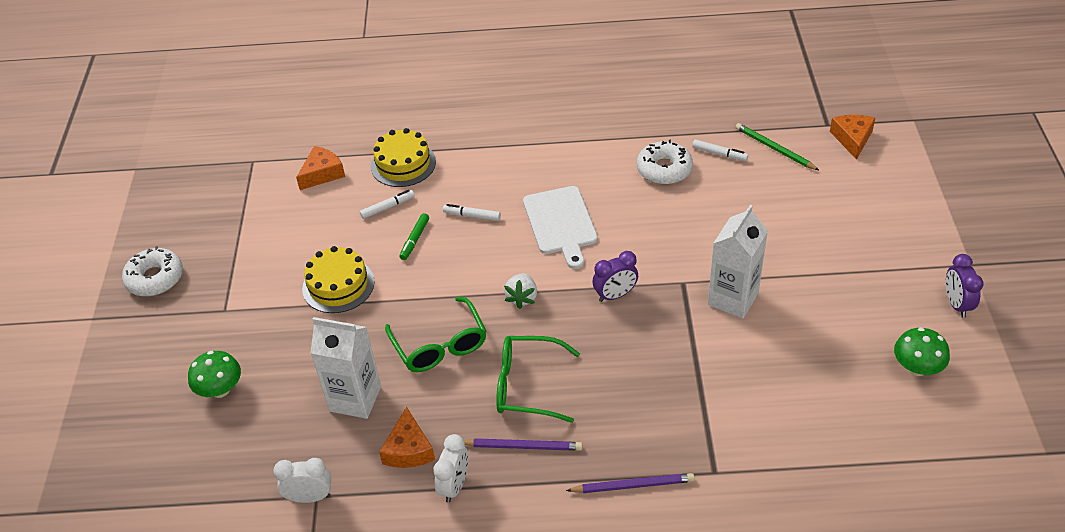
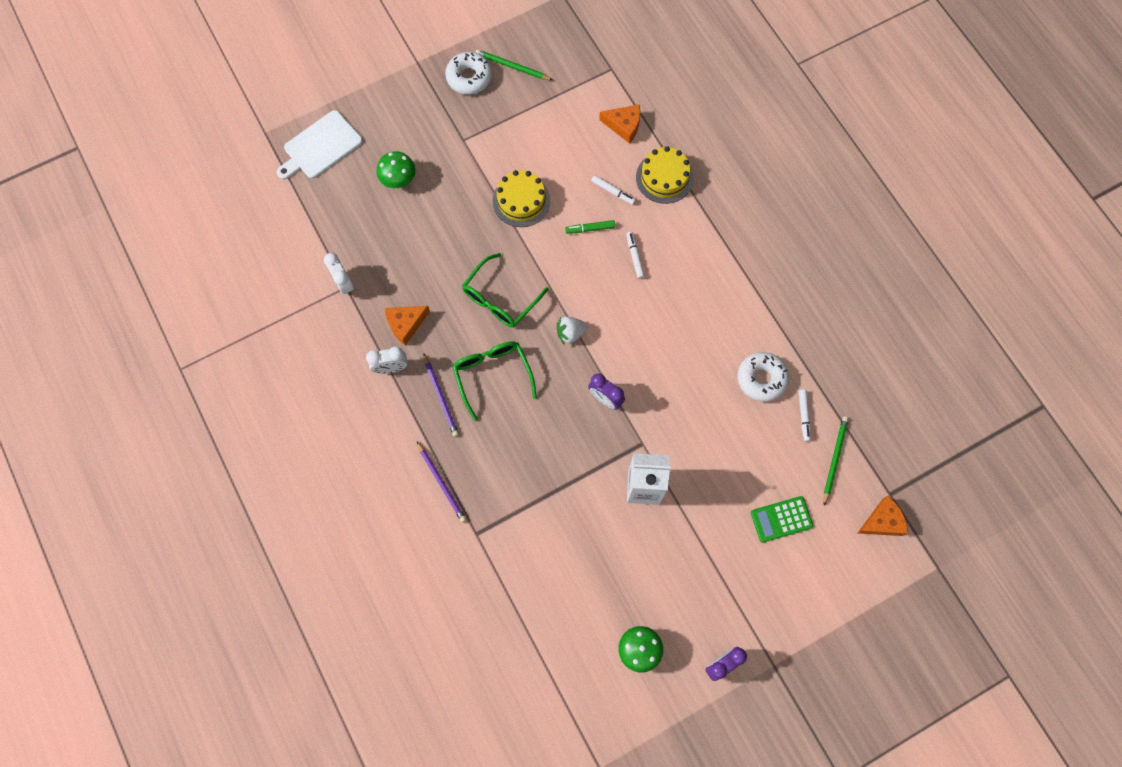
camera: 60 degrees right, 25 degrees up
white carton [310,317,381,419] -> none
white cutting board [523,186,598,269] -> white cutting board moved to [277,110,363,180]
none -> green pencil [475,49,553,80]
none -> green calculator [751,496,813,543]

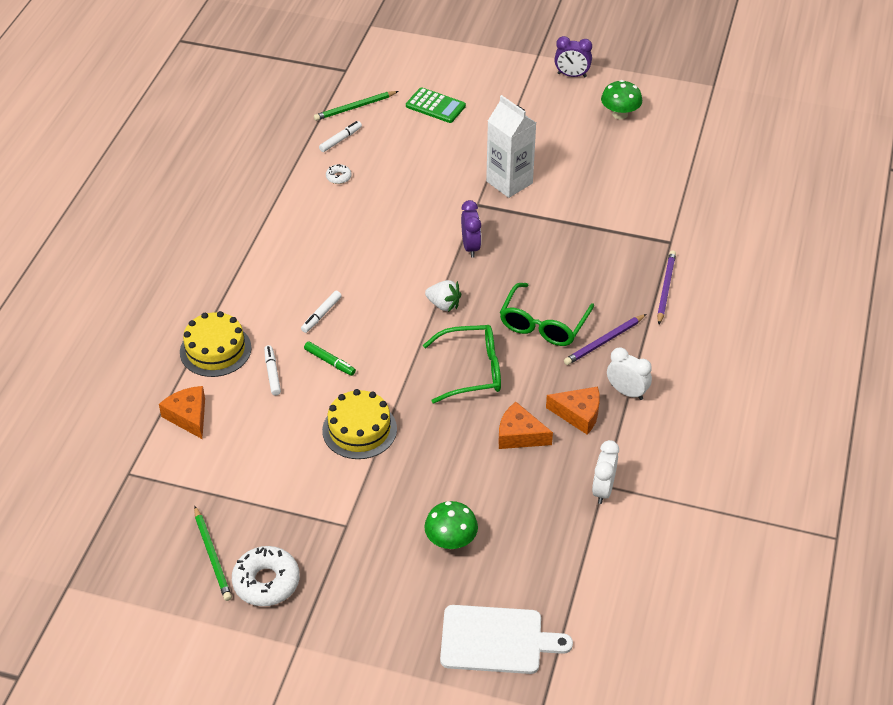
camera: 135 degrees left, 25 degrees down
purple pencil [423,353,459,437] -> purple pencil turned 150 degrees counterclockwise [564,314,646,365]
white donut [738,352,789,402] -> white donut [326,164,351,184], size x0.48
orange cheese [858,496,908,536] -> orange cheese moved to [499,402,553,449]

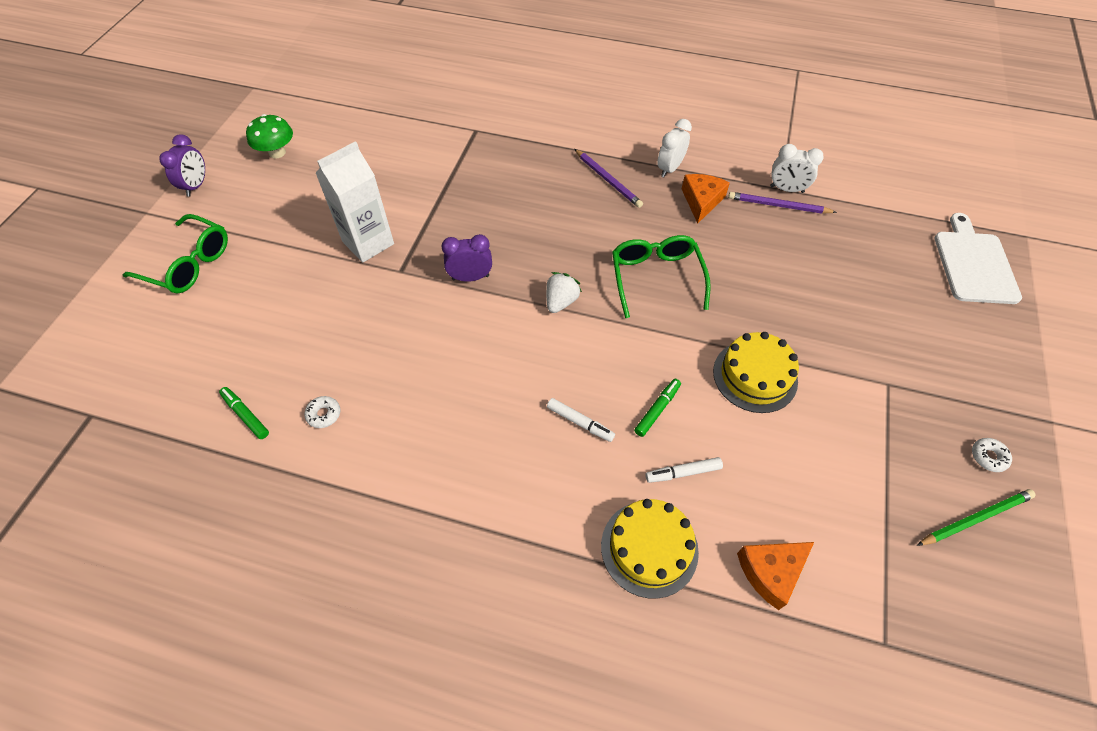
camera: 90 degrees left, 10 degrees up
white donut [232,546,300,606] -> white donut [972,438,1012,472], size x0.48
green pencil [314,91,399,121] -> none
white marker [319,121,362,152] -> green marker [219,387,269,439]
green calculator [406,87,466,123] -> none
green mushroom [424,501,478,549] -> none
orange cheese [499,402,553,449] -> none
green glasses [500,283,594,346] -> green glasses moved to [122,214,228,293]
purple pencil [657,251,676,324] -> purple pencil moved to [728,192,837,214]

